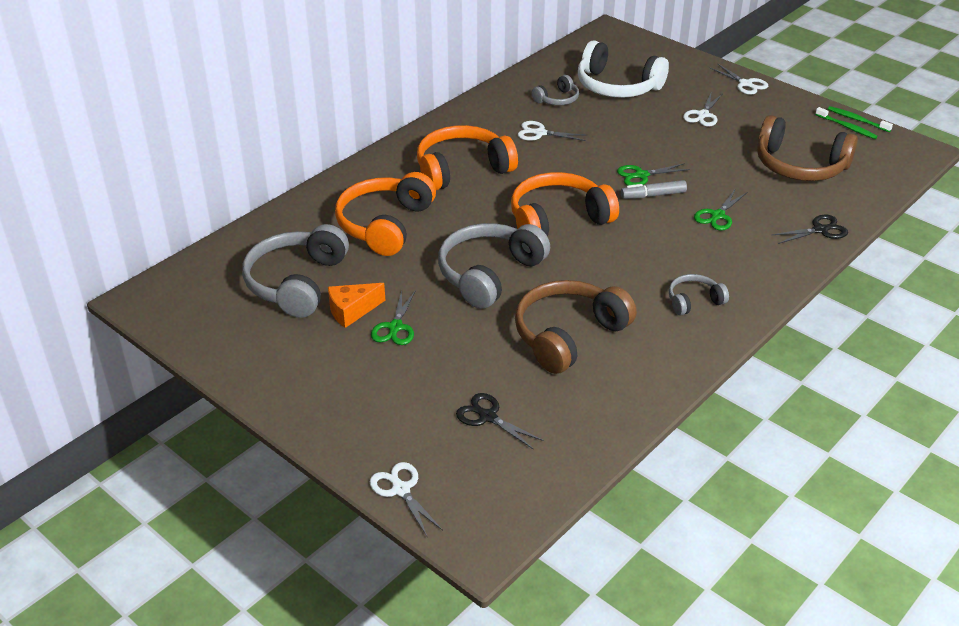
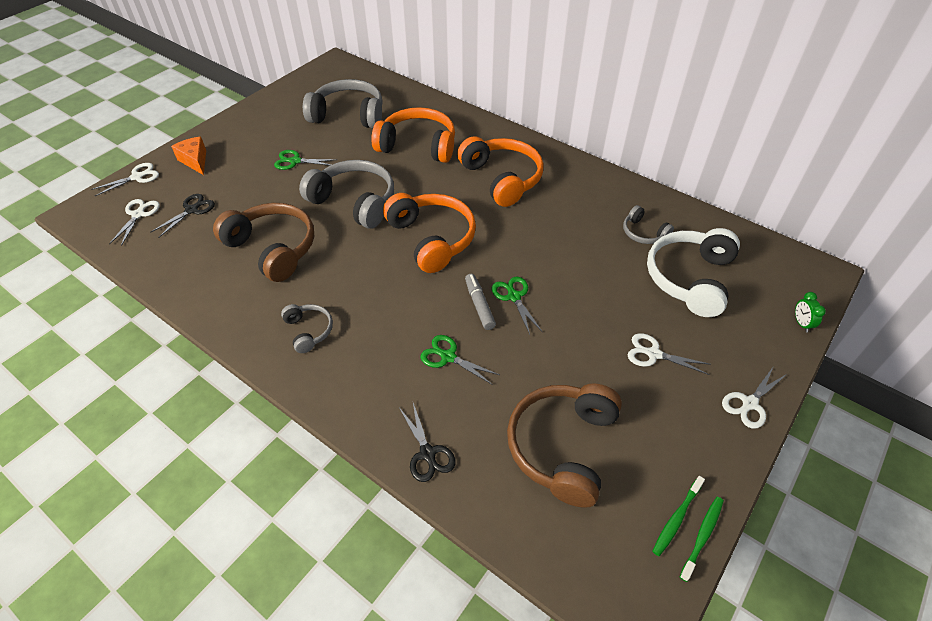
camera: 85 degrees right, 10 degrees up
orange cheese [328,283,385,328] -> orange cheese moved to [171,137,206,175]
white scissors [518,121,588,141] -> white scissors moved to [109,199,160,246]
none -> green clock [795,292,826,332]

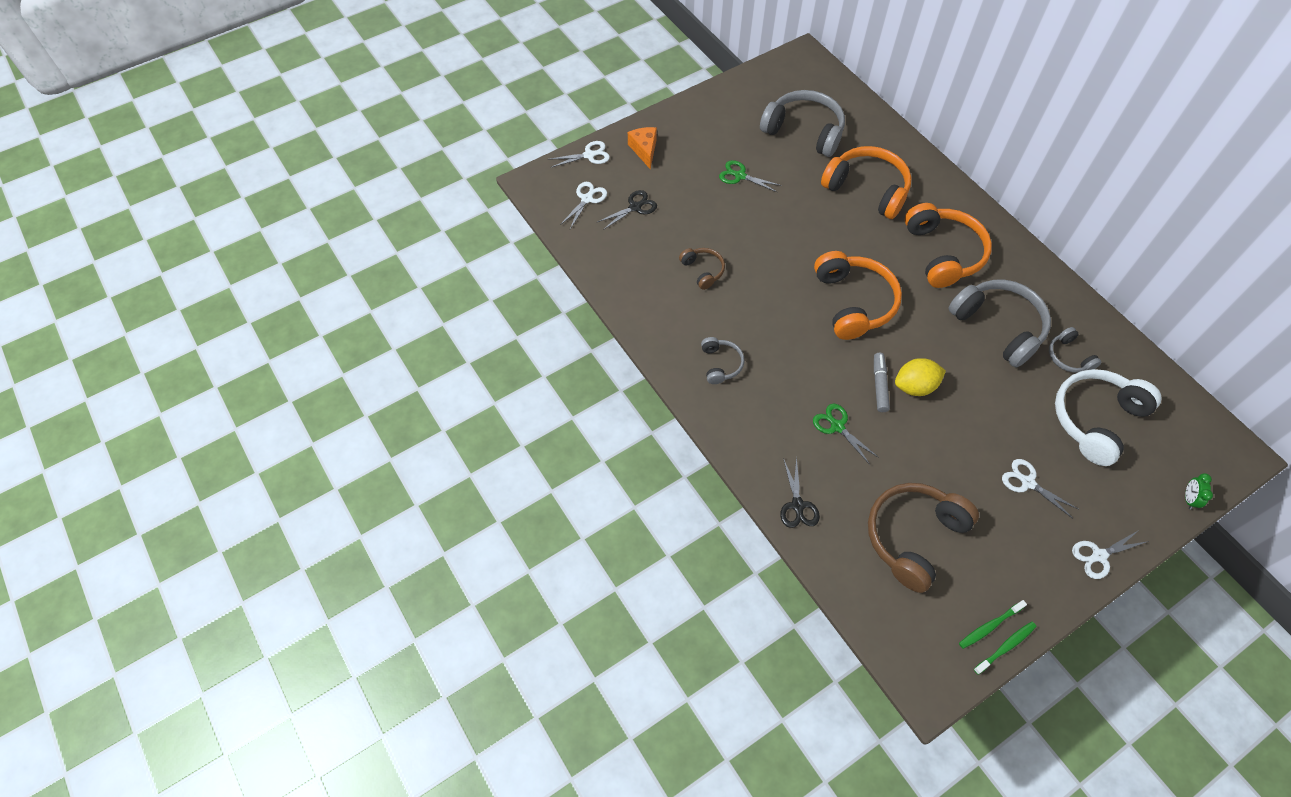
camera: 20 degrees right, 10 degrees up
brown headphones [213,203,314,282] -> brown headphones [679,248,725,290], size x0.51
grey headphones [299,160,394,229] -> grey headphones moved to [949,280,1051,368]
green scissors [492,277,542,334] -> yellow lemon [895,358,946,396]

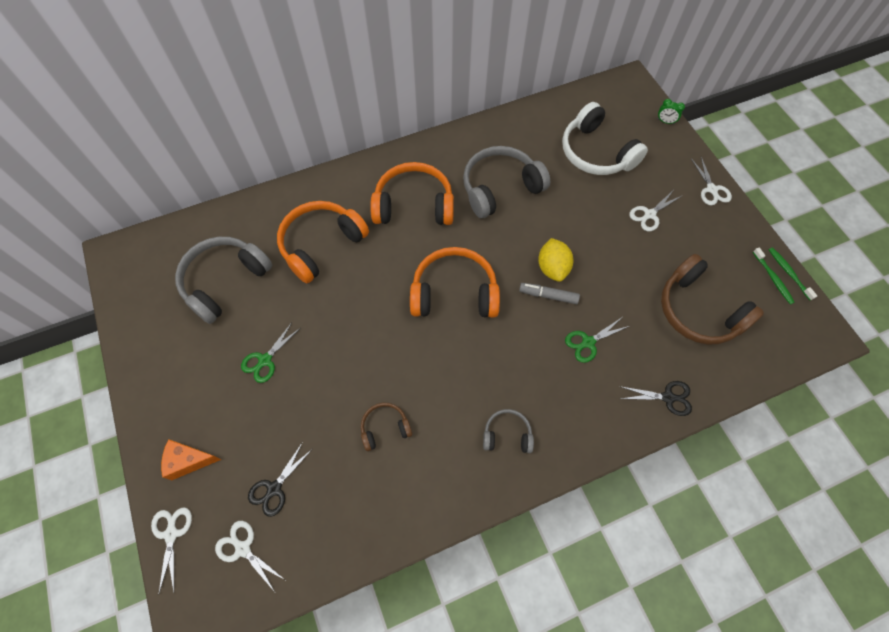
camera: 80 degrees left, 5 degrees up
black scissors [598,190,657,230] -> black scissors turned 120 degrees counterclockwise [248,442,311,517]
grey headphones [1049,327,1102,372] -> none

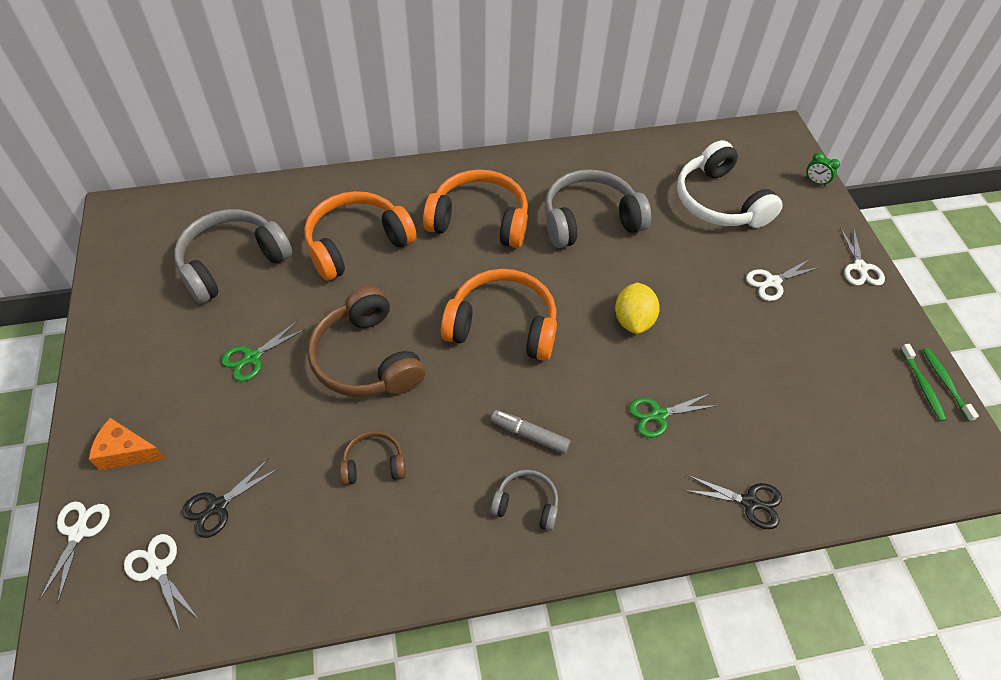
camera: 10 degrees right, 10 degrees down
grey marker [519,283,580,304] -> grey marker moved to [491,410,571,454]
brown headphones [661,254,764,345] -> brown headphones moved to [307,286,425,397]

